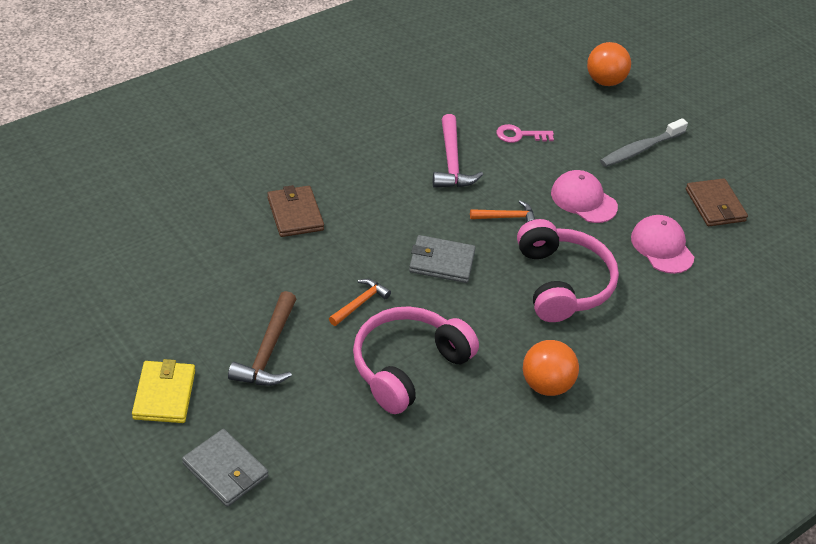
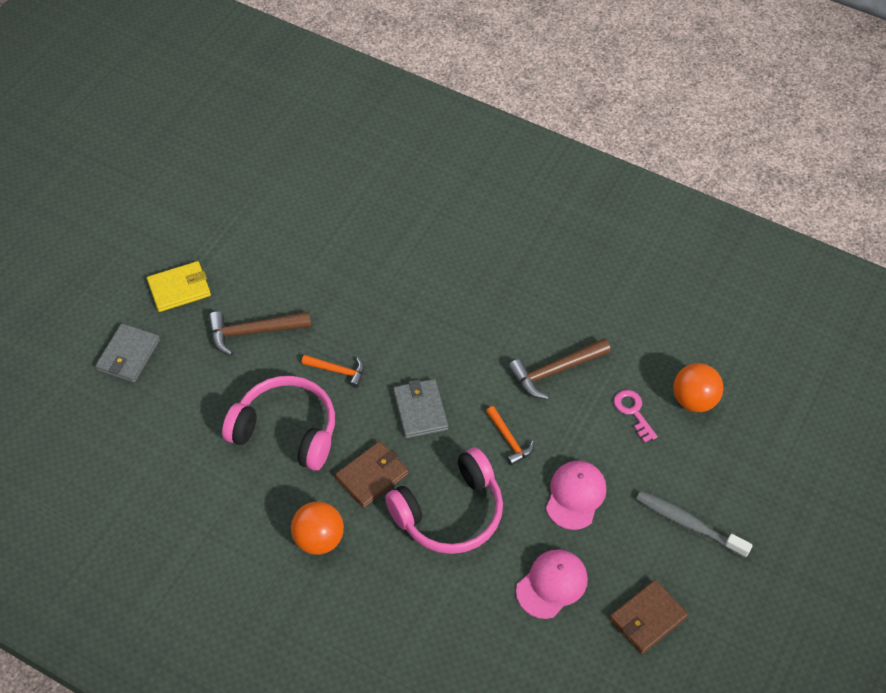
camera: 70 degrees right, 10 degrees up
brown wallet [267,185,324,237] -> brown wallet moved to [335,441,409,508]
pink hammer [433,114,483,188] -> brown hammer [508,338,611,400]
orange ball [587,42,631,86] -> orange ball moved to [673,363,723,412]

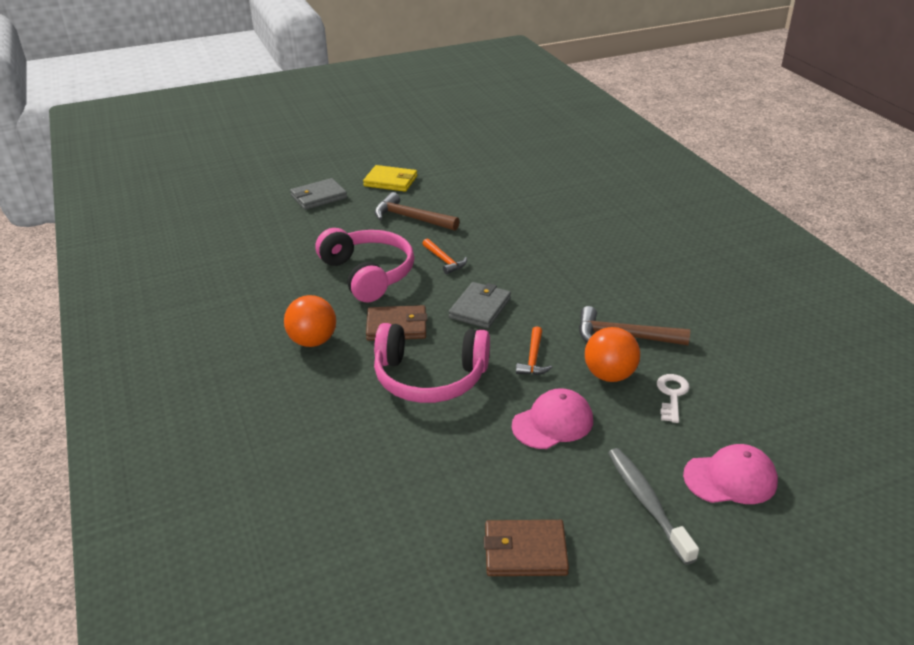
camera: 40 degrees right, 20 degrees down
pink cap [516,549,588,619] -> pink cap moved to [683,444,778,504]
pink key [614,390,658,443] -> white key [657,374,690,423]
orange ball [673,363,723,412] -> orange ball moved to [585,327,640,382]

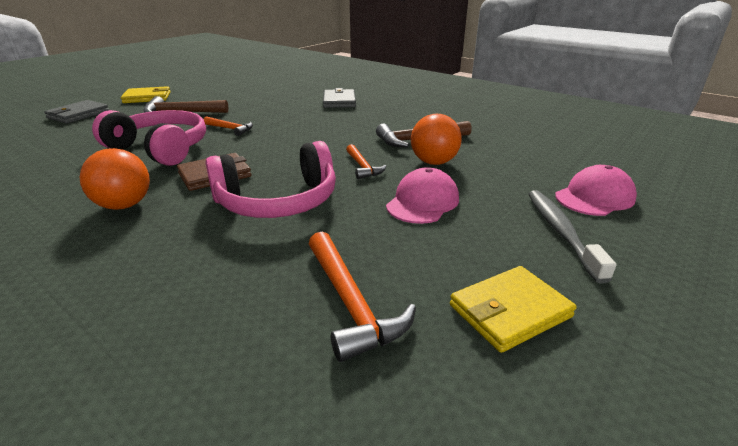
camera: 30 degrees left, 5 degrees down
grey wallet [449,282,511,328] -> grey wallet moved to [323,88,356,108]
brown wallet [484,520,569,576] -> yellow wallet [450,266,577,353]
grey toothbrush [608,448,699,565] -> grey toothbrush turned 45 degrees clockwise [529,190,616,284]
white key [657,374,690,423] -> none
none -> orange hammer [309,231,416,362]

